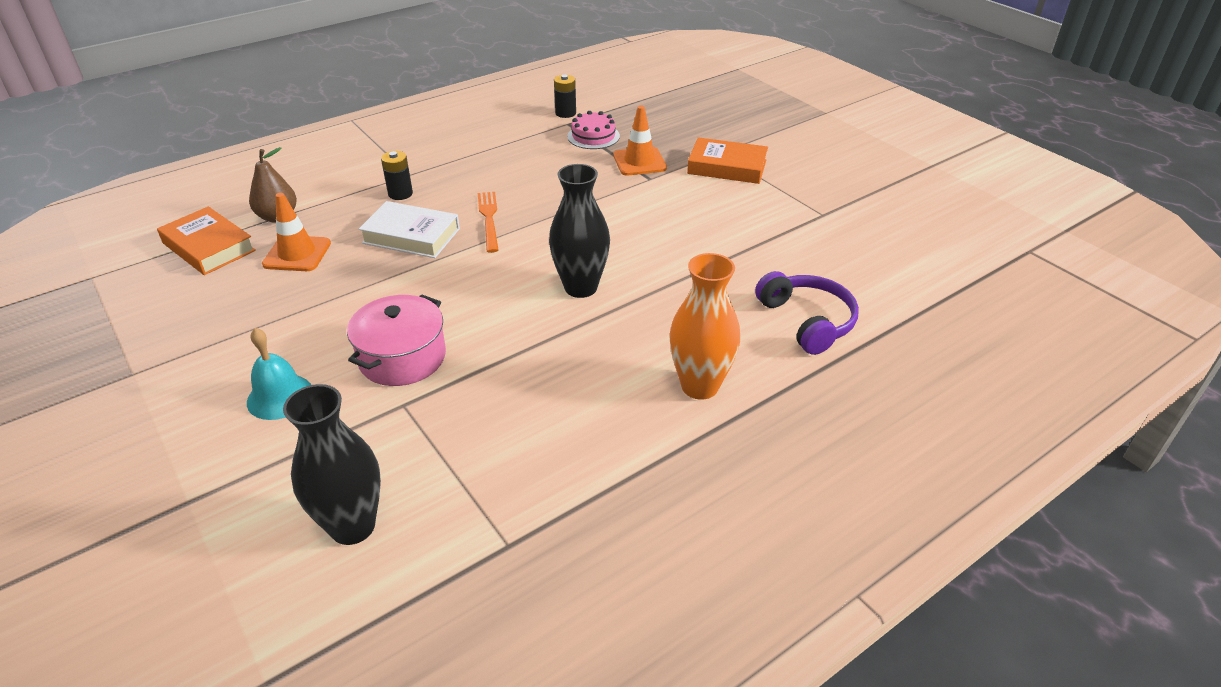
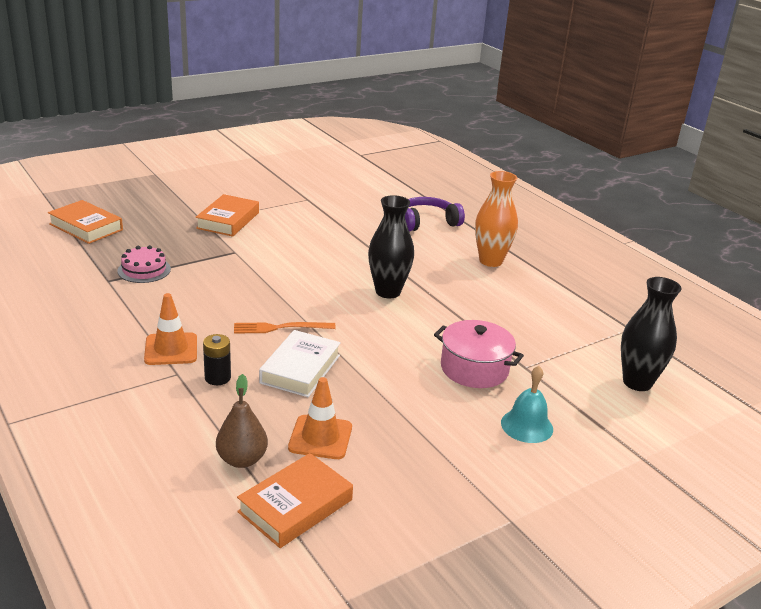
camera: 90 degrees left, 10 degrees down
black battery [554,74,576,118] -> none
orange traffic cone [613,106,667,176] -> orange traffic cone moved to [144,293,197,365]
none -> orange book [48,200,123,244]

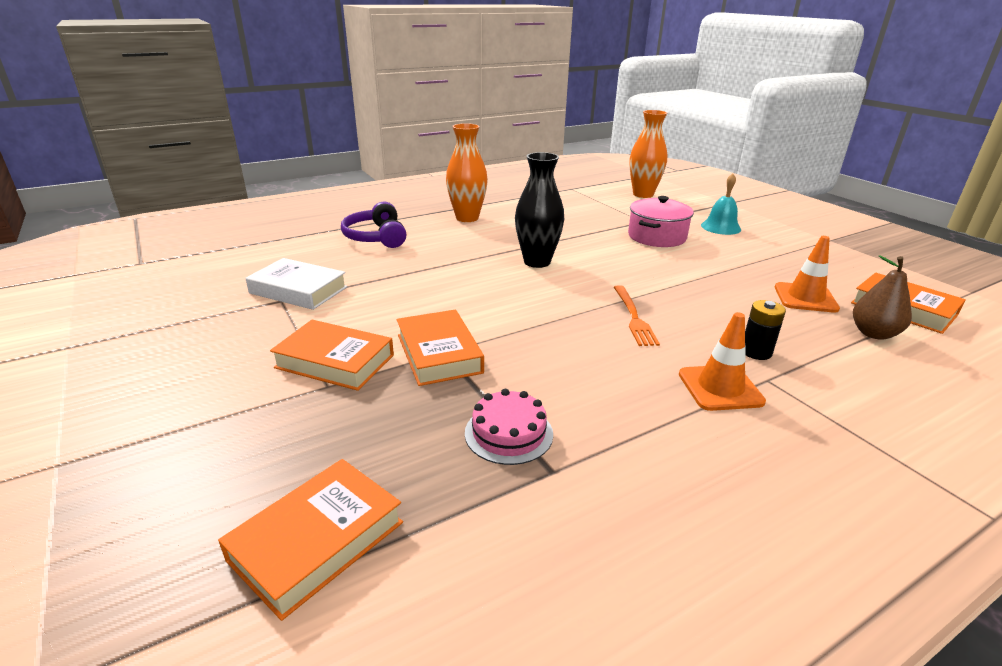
camera: 85 degrees left, 0 degrees up
white book [259,330,341,397] -> white book moved to [246,258,347,310]
black vase [621,277,682,391] -> orange vase [629,110,667,198]
none -> orange book [397,310,484,386]

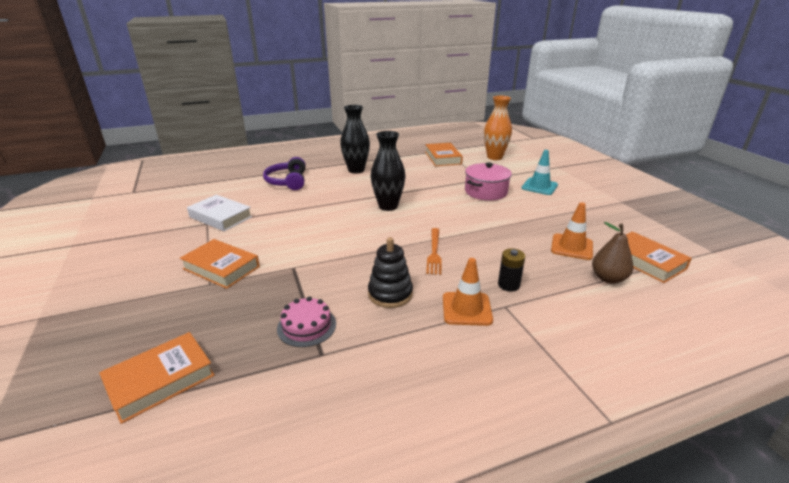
camera: 10 degrees right, 0 degrees up
orange book [397,310,484,386] -> orange book moved to [425,143,463,166]
orange vase [446,123,488,222] -> black vase [340,105,370,174]
turquoise bell [701,174,741,235] -> turquoise traffic cone [522,150,558,195]
none -> black stacking toy [368,237,413,308]

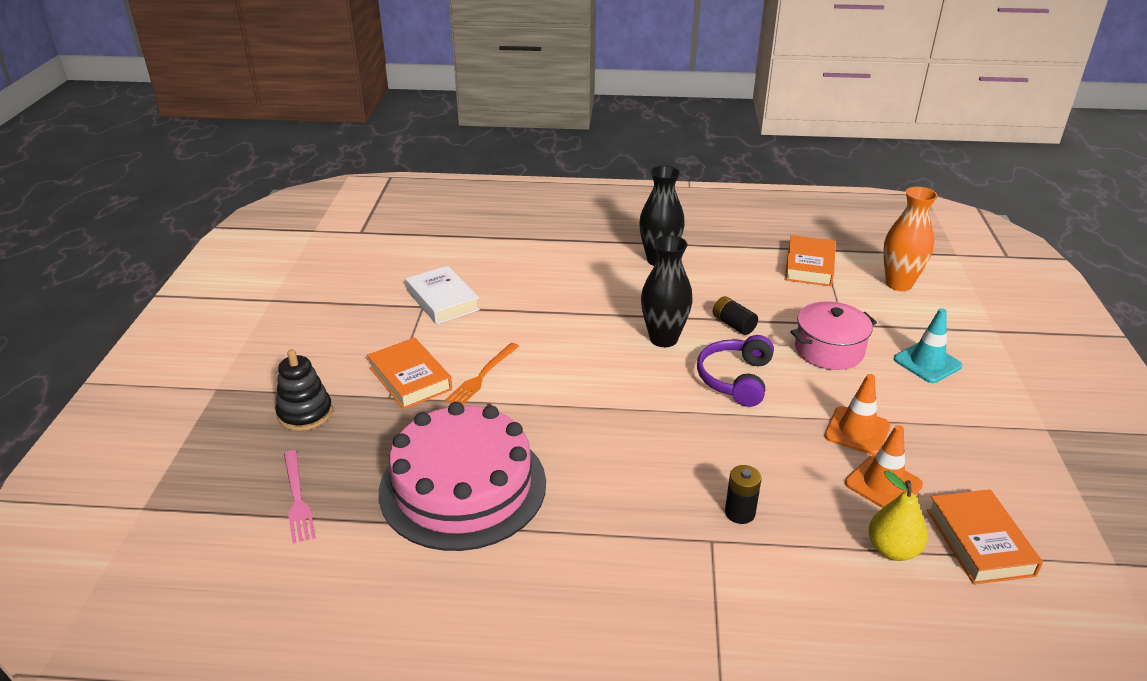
camera: 25 degrees right, 5 degrees up
orange book [99,332,215,424] -> pink fork [284,450,316,544]
purple headphones [263,157,306,190] -> purple headphones moved to [697,335,774,407]
pink cake [277,296,336,347] -> pink cake [379,402,546,551], size x2.37
black stacking toy [368,237,413,308] -> black stacking toy moved to [276,349,333,431]
orange fork [426,228,442,275] -> orange fork moved to [445,343,519,404]
orange traffic cone [443,258,493,326] -> orange traffic cone moved to [824,374,890,455]
brown pear [592,222,633,284] -> yellow pear [868,470,928,561]
none -> black battery [713,296,758,335]

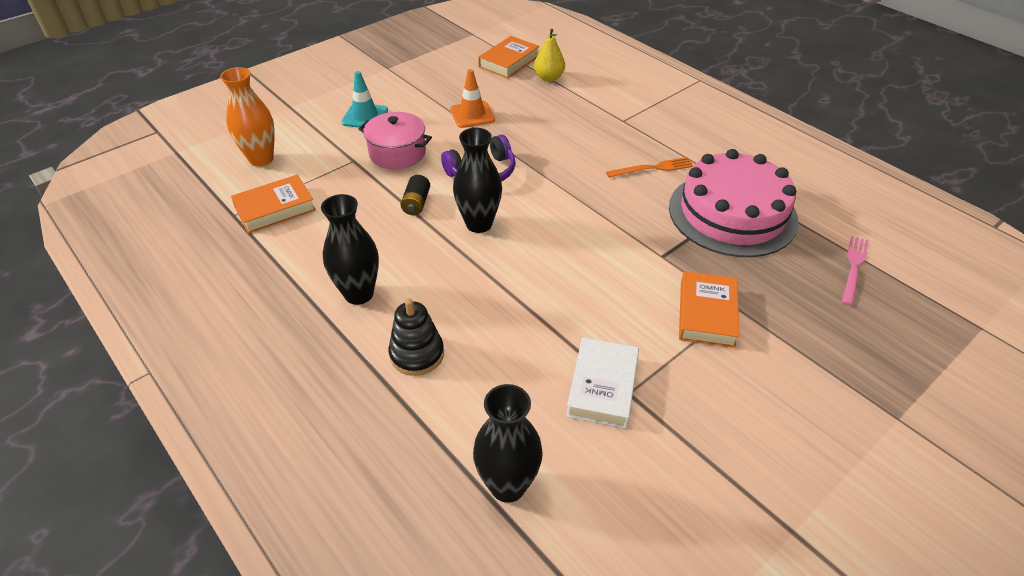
camera: 135 degrees left, 10 degrees up
black stacking toy [276,349,333,431] -> black stacking toy moved to [388,299,444,376]
orange fork [445,343,519,404] -> orange fork moved to [606,157,694,177]
black battery [725,465,762,524] -> none
orange traffic cone [845,425,923,508] -> none
none -> black vase [473,384,543,503]

